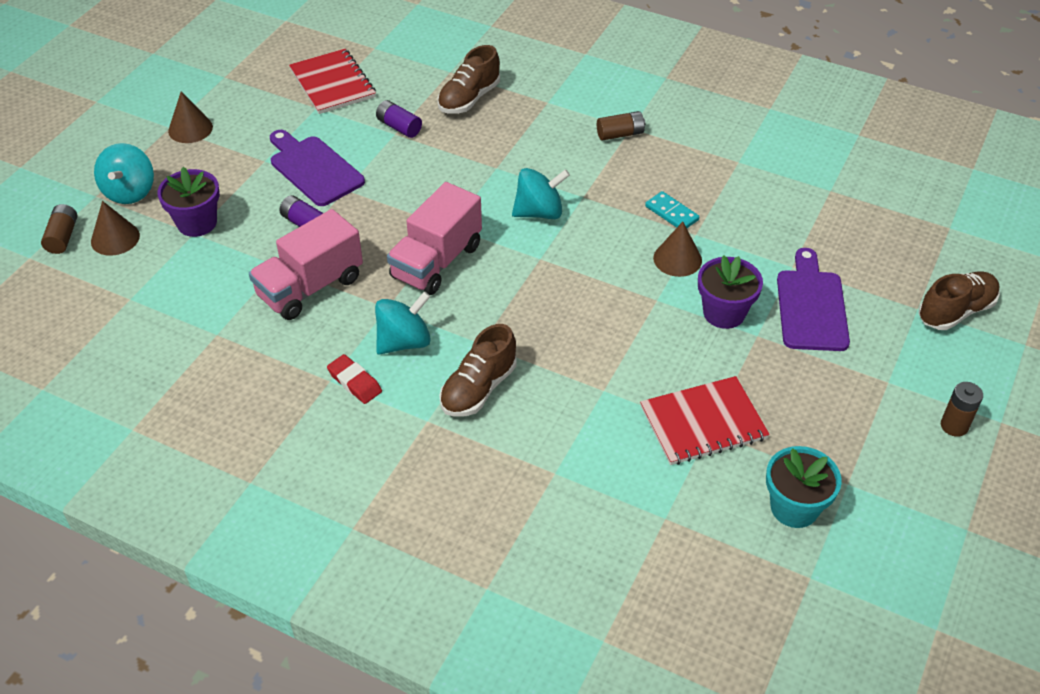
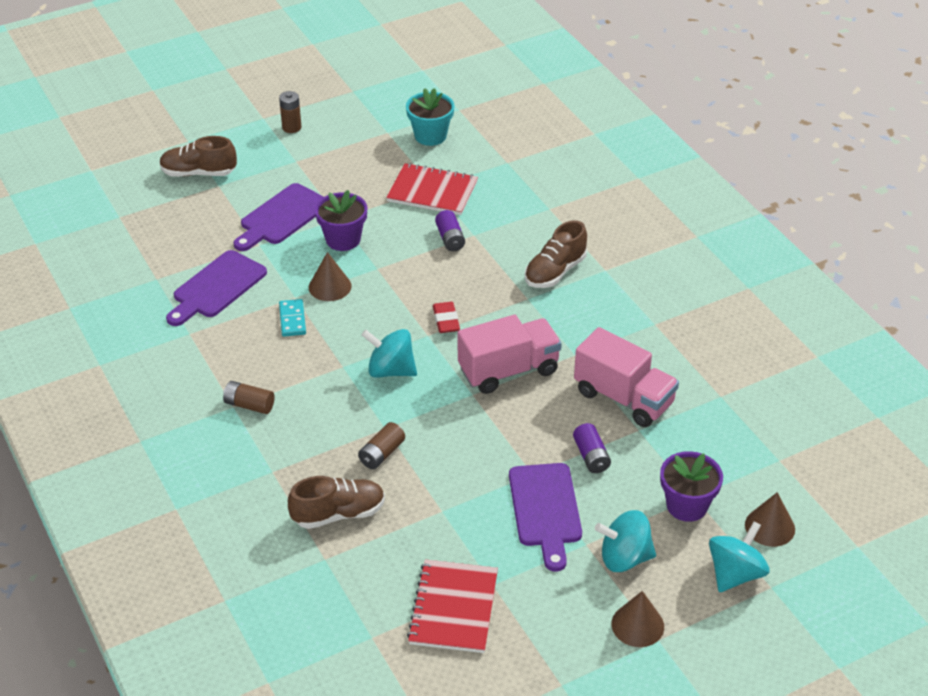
camera: 145 degrees left, 5 degrees down
brown battery [41,204,77,254] -> brown battery moved to [358,422,405,469]
pink truck [249,209,363,320] -> pink truck turned 45 degrees clockwise [574,327,679,427]
red eraser [327,354,382,404] -> red eraser moved to [433,302,460,333]
turquoise spinning top [375,291,431,355] -> turquoise spinning top moved to [595,510,656,572]
purple battery [376,100,422,138] -> purple battery moved to [435,210,465,251]
brown shoe [439,324,517,417] -> brown shoe turned 150 degrees clockwise [525,220,587,288]
none -> purple cutting board [166,250,267,326]

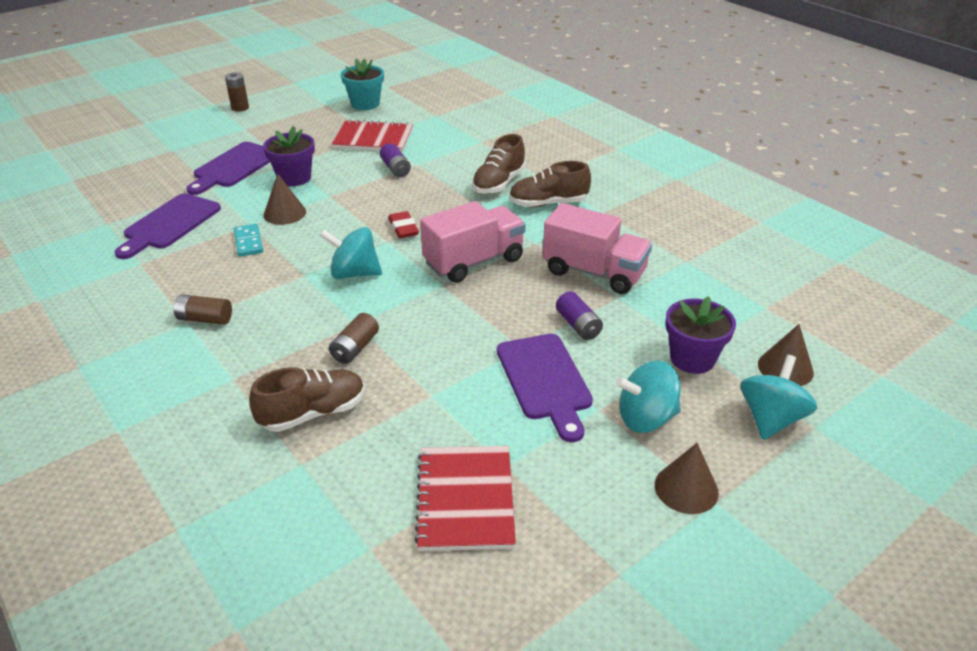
camera: 10 degrees left, 5 degrees down
brown shoe [159,136,237,177] -> brown shoe moved to [509,161,591,207]

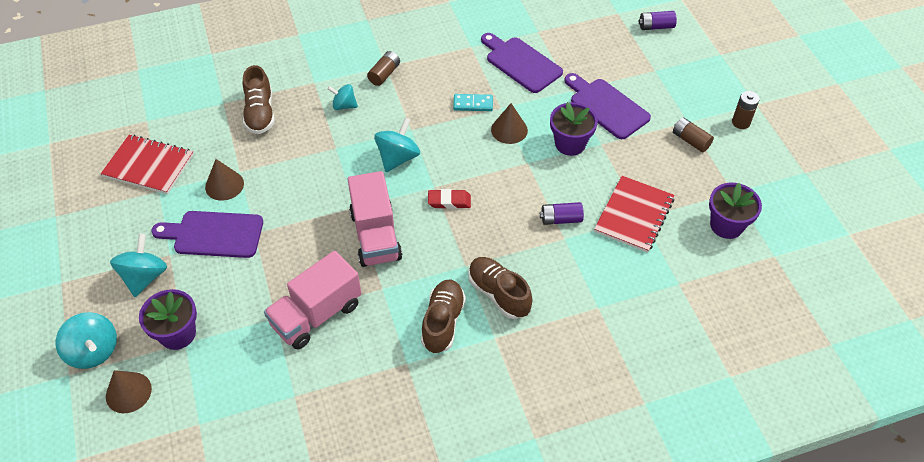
camera: 110 degrees right, 15 degrees up
brown battery [329,313,379,364] -> brown battery moved to [673,118,714,152]
turquoise flower pot [341,58,384,110] -> purple flower pot [709,183,762,239]
purple battery [556,291,603,340] -> purple battery moved to [639,11,677,30]
brown cone [655,443,719,514] -> brown cone moved to [205,159,244,201]
none -> turquoise spinning top [327,84,358,110]

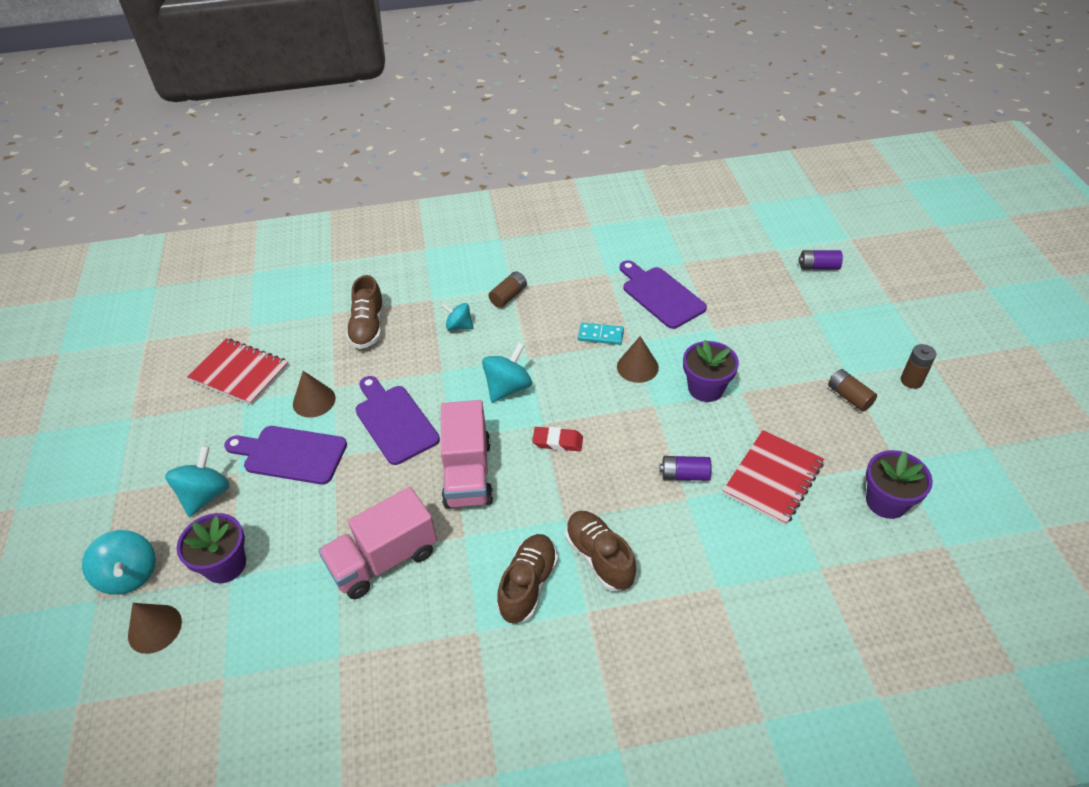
camera: 10 degrees right, 5 degrees down
purple cutting board [564,73,651,139] -> purple cutting board moved to [355,376,440,465]

